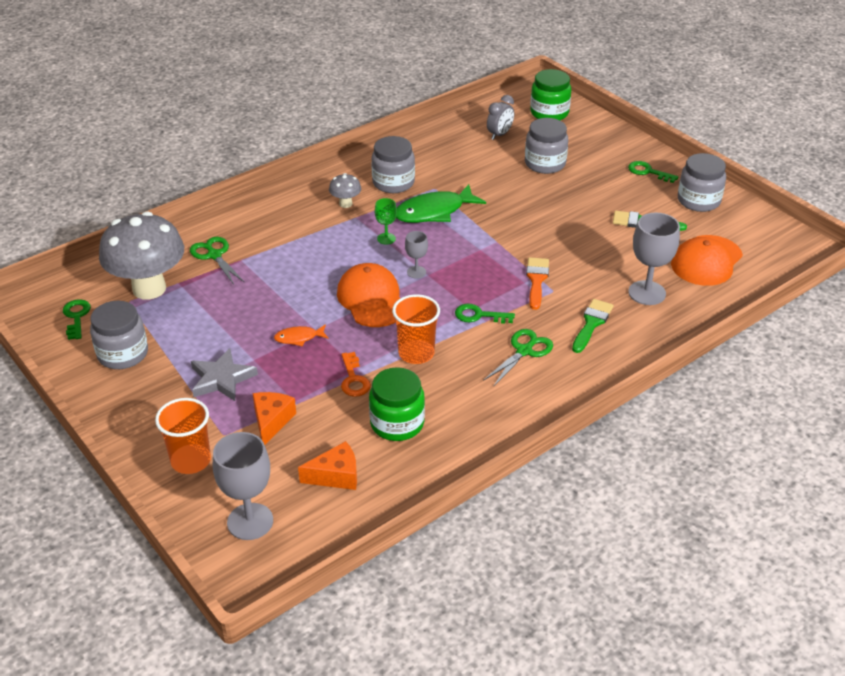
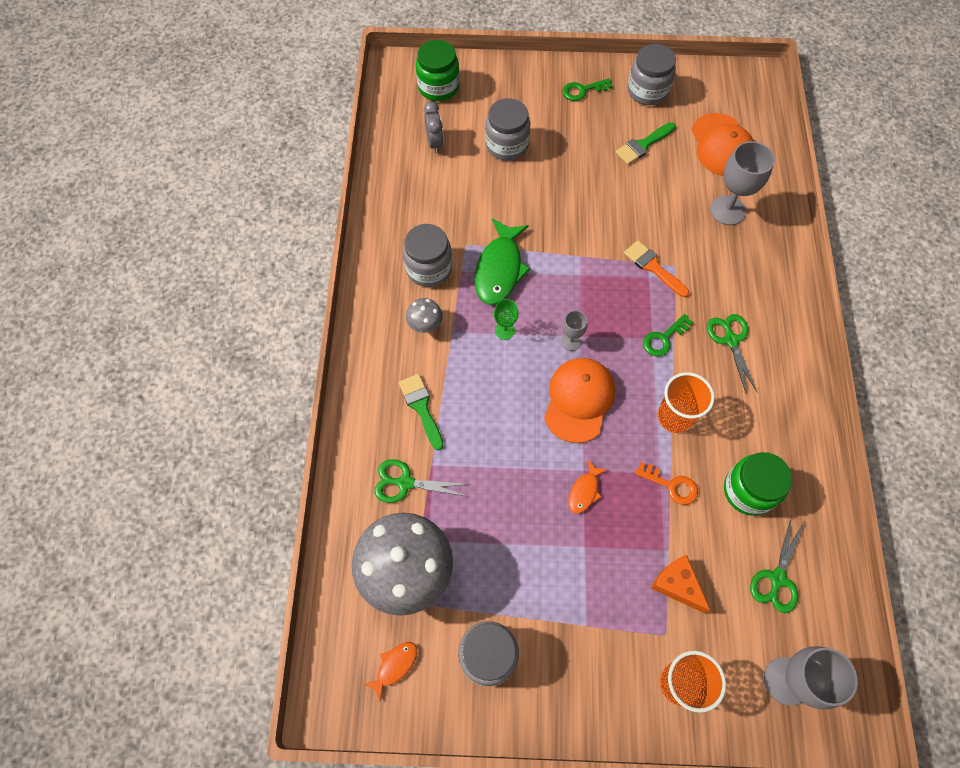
camera: 50 degrees left, 25 degrees up
green key [63,299,91,340] -> orange fish [363,642,417,701]
grey star [191,348,258,401] -> none
orange cheese [298,441,357,490] -> green scissors [750,516,805,613]
orange cap [337,263,400,327] -> orange cap turned 90 degrees clockwise [544,358,615,443]
green brush [572,299,614,353] -> green brush moved to [399,374,444,451]

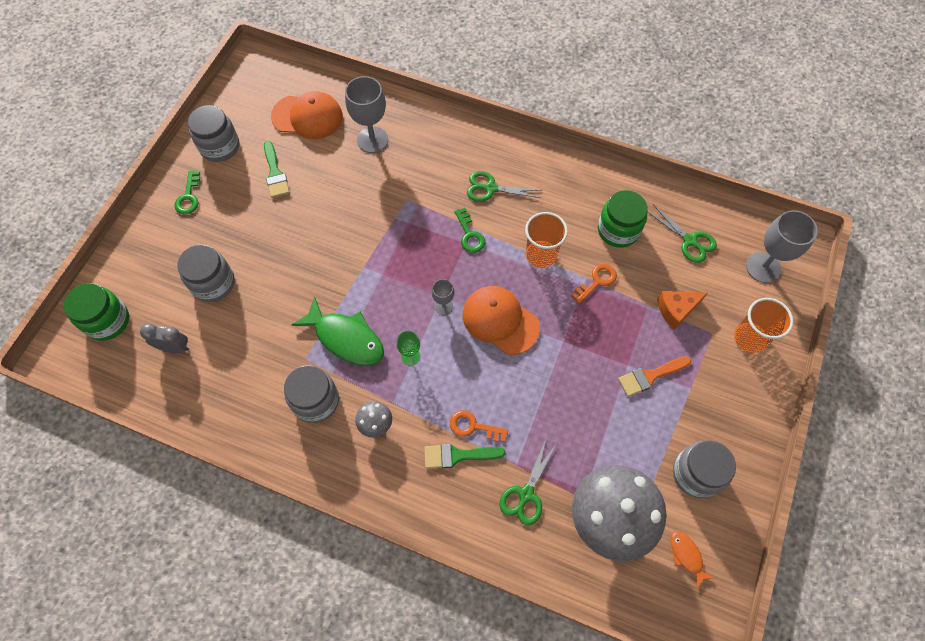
camera: 70 degrees left, 0 degrees up
orange fish [568,460,607,514] -> none
orange brush [624,240,689,297] -> orange brush moved to [618,356,691,397]
none -> orange key [450,410,508,442]

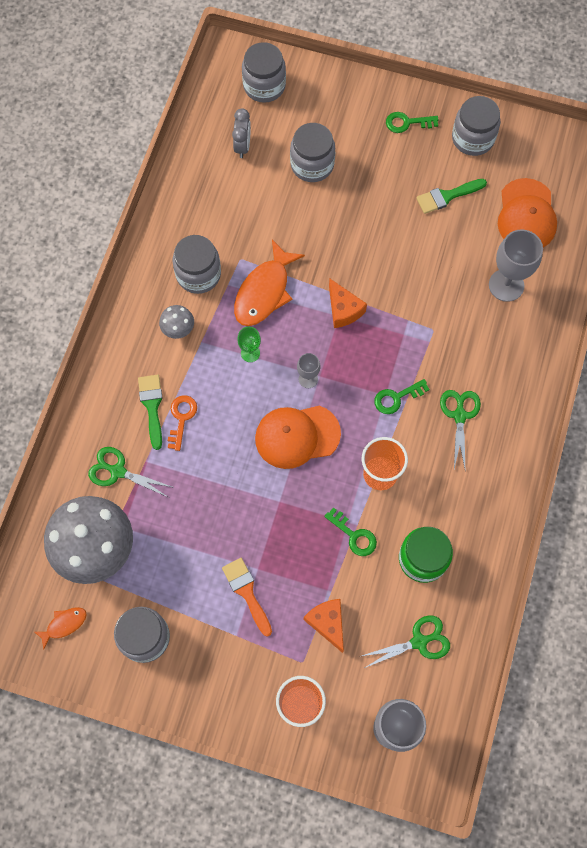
camera: 85 degrees right, 5 degrees up
green jar [64,283,129,341] -> grey jar [242,42,286,103]
green fish [292,296,384,366] -> orange fish [234,240,305,326]
orange cap [463,286,540,355] -> orange cap turned 135 degrees counterclockwise [255,406,341,469]
orange key [572,264,617,304] -> green key [324,507,377,556]
green scissors [647,204,717,263] -> green scissors turned 150 degrees counterclockwise [362,615,450,668]
none -> orange cheese [329,278,367,328]

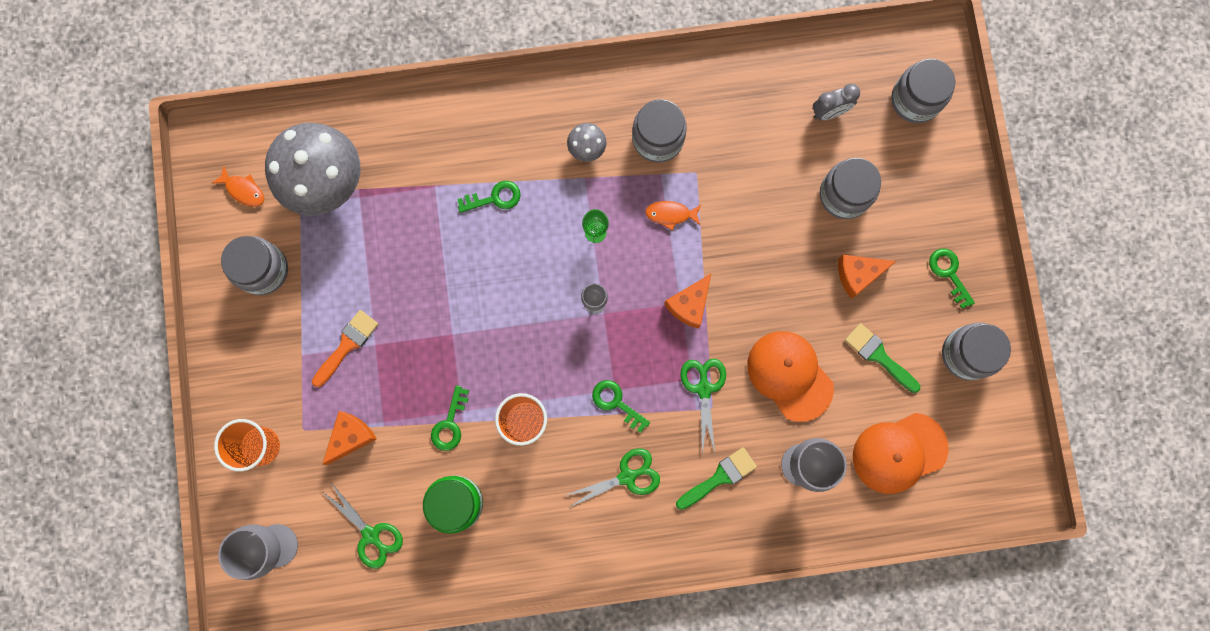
camera: 65 degrees right, 10 degrees up
green scissors [88,447,172,497] -> green scissors moved to [681,359,726,454]
green brush [138,375,163,450] -> green brush moved to [676,447,757,510]
orange key [168,395,197,451] -> green key [457,181,521,213]
orange fish [234,240,305,326] -> orange fish [645,201,701,230], size x0.50
orange cap [255,406,341,469] -> orange cap moved to [747,331,834,422]
none -> orange cheese [838,255,896,299]

